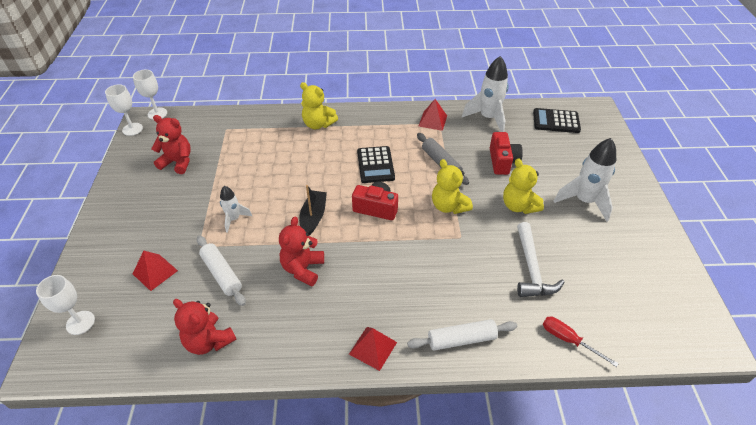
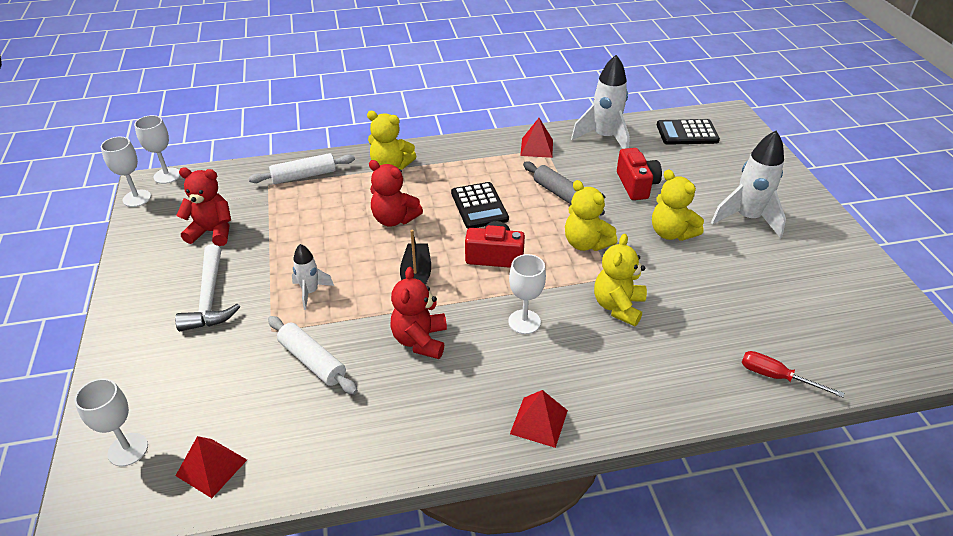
camera: 10 degrees left, 5 degrees down
red pyramid [132,251,178,291] -> red pyramid moved to [175,436,247,498]
red teddy bear [173,299,237,355] -> red teddy bear moved to [369,160,423,227]
white rolling pin [407,319,517,350] -> white rolling pin moved to [249,153,355,184]
white hammer [517,222,564,297] -> white hammer moved to [175,244,240,331]
none -> white goblet [508,254,546,334]
none -> yellow teddy bear [594,234,647,326]

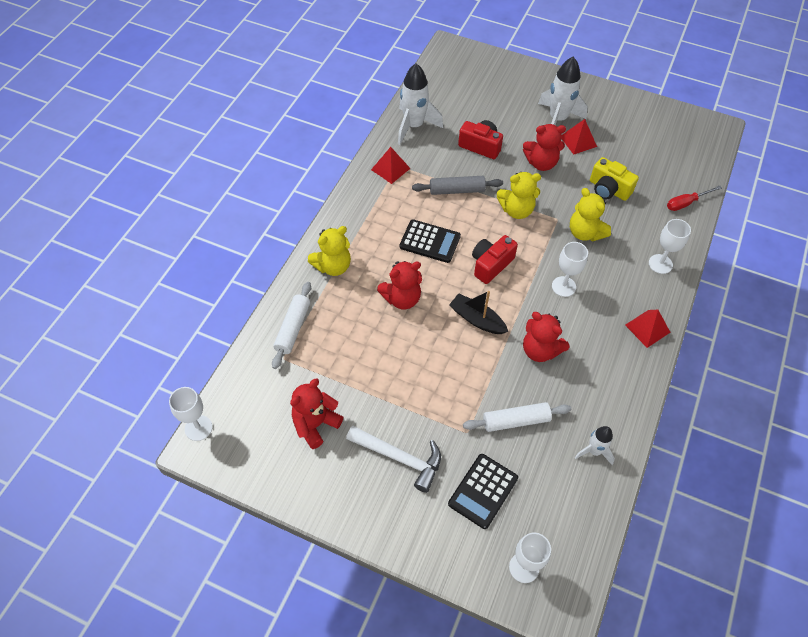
camera: 55 degrees left, 15 degrees up
white goblet [101,137,151,207] -> white goblet moved to [649,219,691,274]
red pyramid [175,436,247,498] -> red pyramid moved to [561,119,597,155]
white rocket [292,244,334,310] -> white rocket moved to [575,426,615,465]
yellow teddy bear [652,170,704,241] -> red teddy bear [523,124,566,171]
black calculator [657,119,720,145] -> black calculator moved to [448,454,518,529]
none -> yellow camera [590,157,639,201]

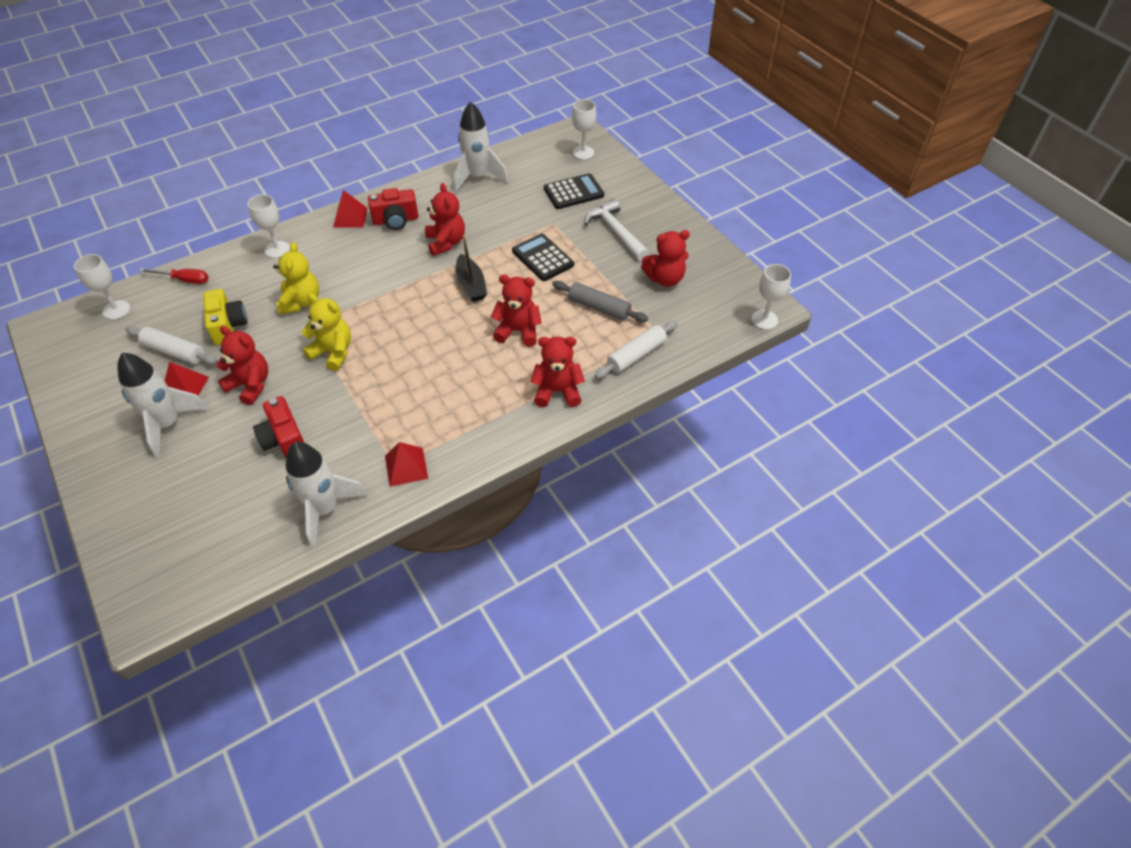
camera: 145 degrees left, 5 degrees down
yellow teddy bear [308,226,351,276] -> red teddy bear [530,337,585,407]
black calculator [399,220,461,263] -> black calculator moved to [512,233,574,281]
grey rolling pin [412,176,503,195] -> grey rolling pin moved to [553,281,648,322]
white rolling pin [463,402,571,432] -> white rolling pin moved to [126,326,218,365]
red camera [472,235,518,284] -> red camera moved to [368,188,419,230]
white goblet [552,242,588,297] -> white goblet moved to [74,254,130,320]
white rocket [575,426,615,465] -> white rocket [454,102,508,192], size x1.78

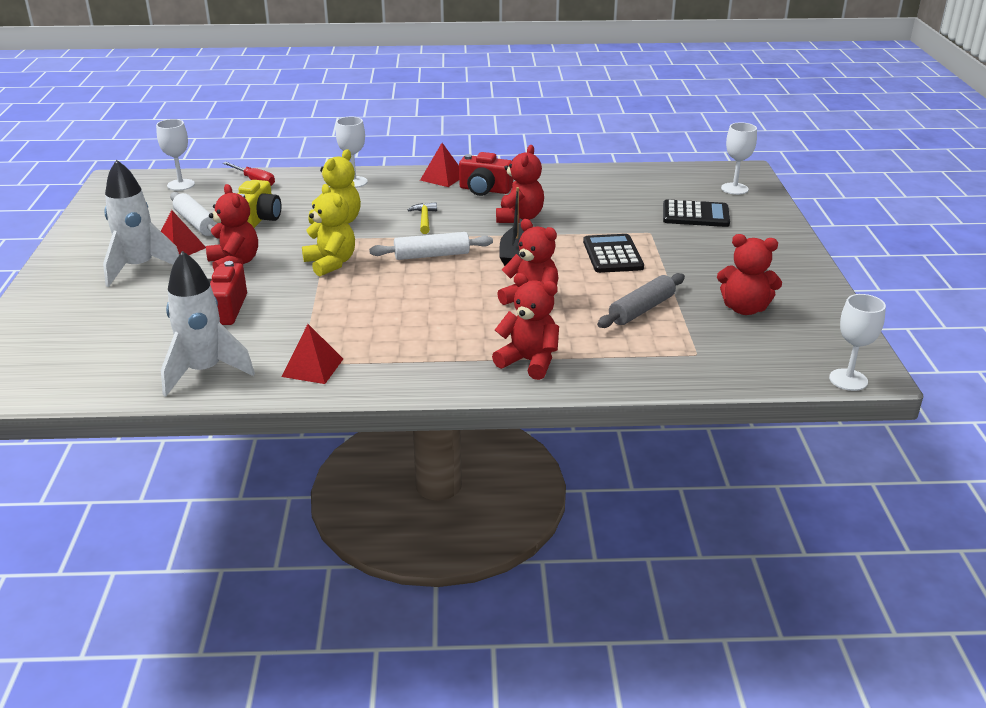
camera: 30 degrees right, 20 degrees down
white rocket [454,102,508,192] -> none
grey rolling pin [553,281,648,322] -> grey rolling pin turned 75 degrees clockwise [597,273,685,328]
white hammer [584,199,649,261] -> none
white rolling pin [595,320,678,379] -> white rolling pin moved to [369,232,493,260]
none -> yellow hammer [408,202,437,234]

